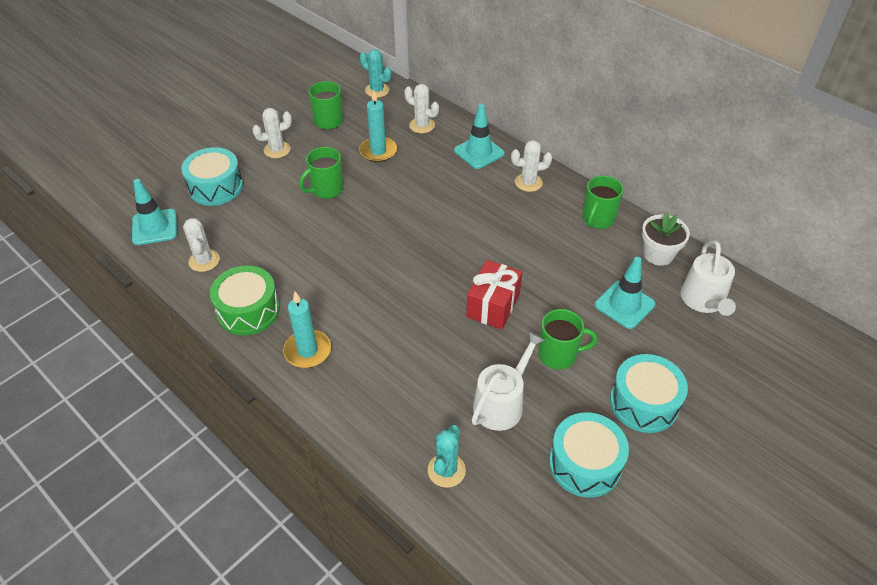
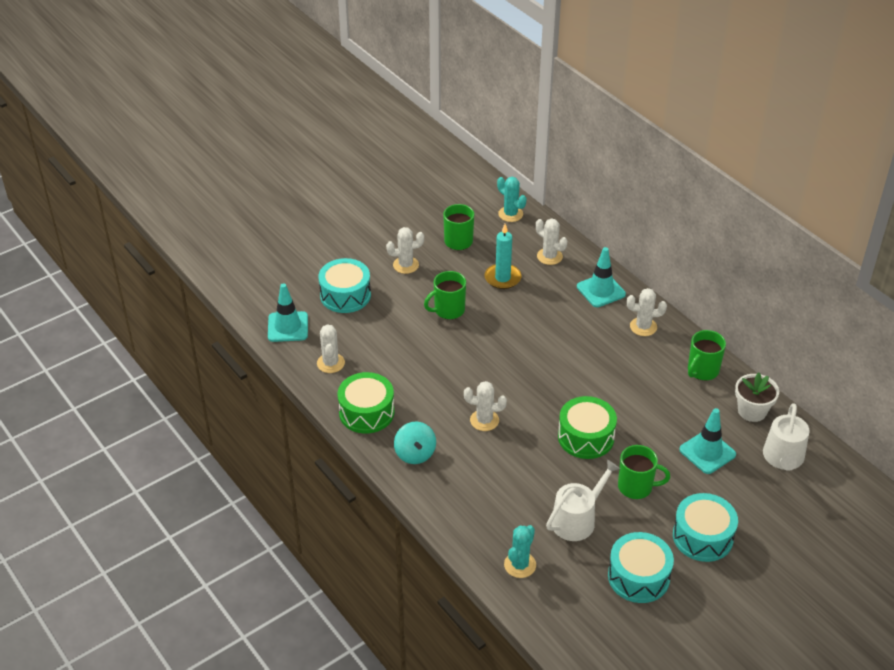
camera: 10 degrees right, 5 degrees down
turquoise candle [283,292,331,368] -> turquoise spinning top [394,422,436,464]
red gift [466,260,522,329] -> green drum [558,396,617,459]
none -> white cactus [464,381,507,431]

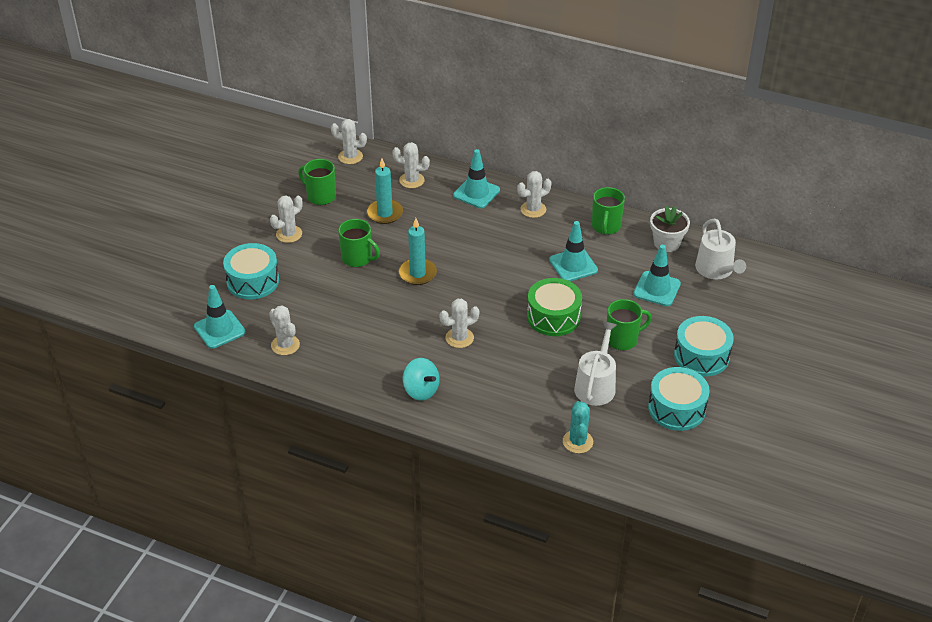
camera: 30 degrees left, 0 degrees up
green drum [338,372,394,434] -> none
green mug [424,271,466,319] -> green mug turned 90 degrees counterclockwise [338,219,380,267]
turquoise cactus [497,177,527,222] -> white cactus [331,119,367,164]
none -> turquoise candle [399,218,437,285]
none -> turquoise traffic cone [549,221,598,281]

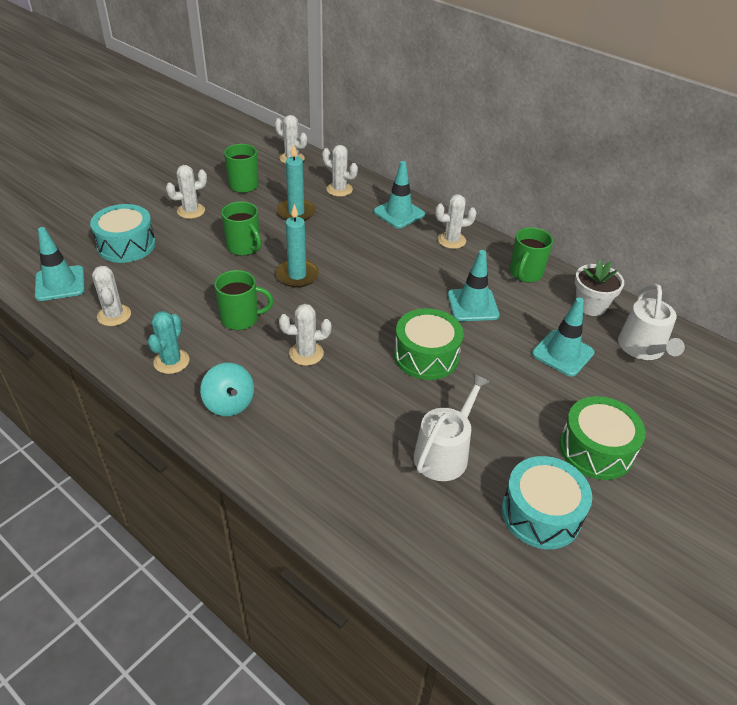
camera: 15 degrees right, 0 degrees up
turquoise cactus [563,401,593,453] -> turquoise cactus moved to [148,311,189,374]
green mug [607,299,652,350] -> green mug moved to [214,270,273,330]
turquoise drum [674,316,734,376] -> green drum [559,396,646,480]

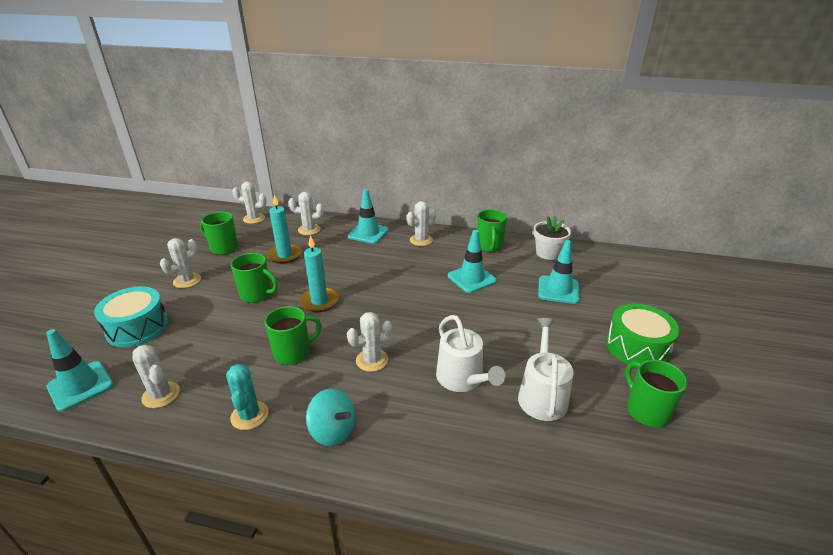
camera: 25 degrees left, 10 degrees down
green drum [394,308,463,380] -> none
turquoise drum [502,456,592,549] -> green mug [625,360,687,427]
white watering can [618,284,685,360] -> white watering can moved to [436,315,505,392]

